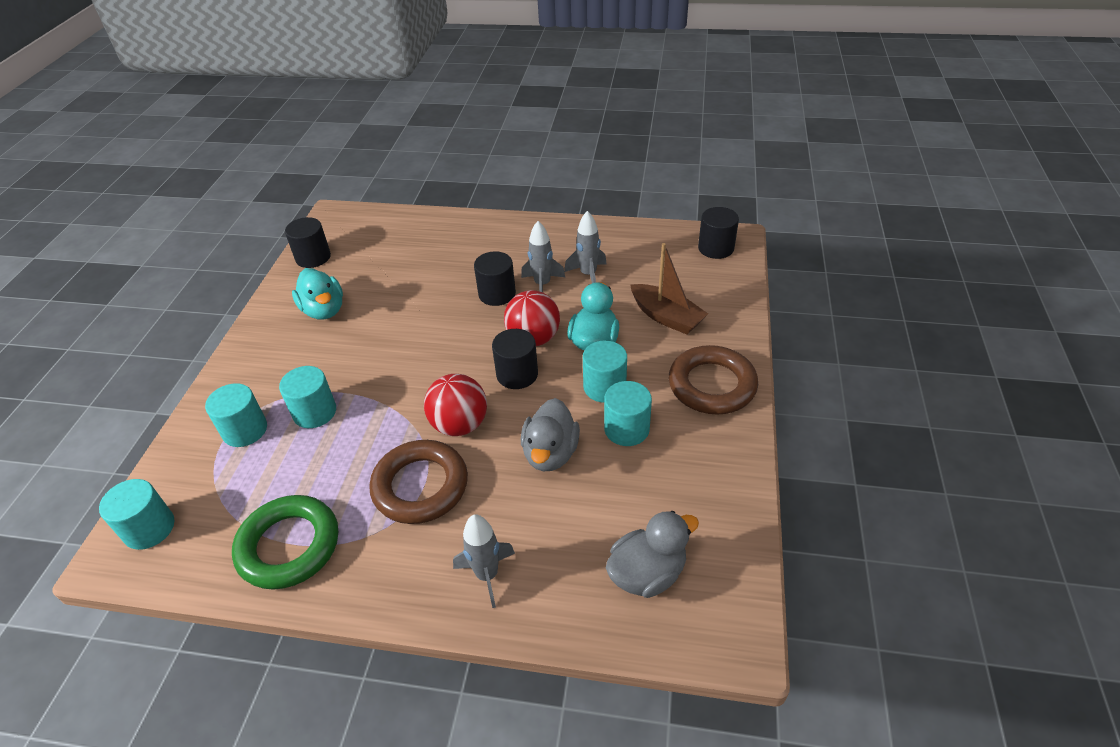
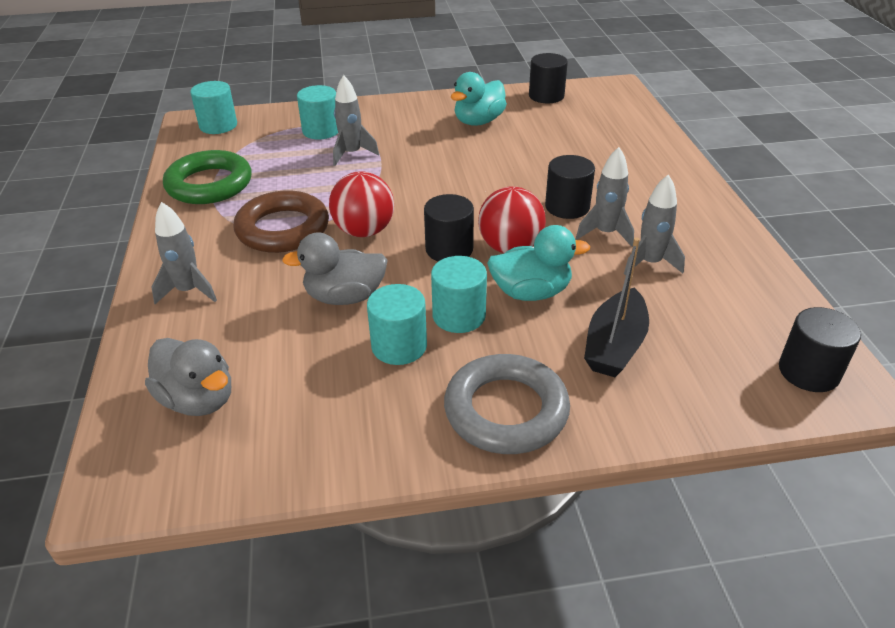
camera: 70 degrees right, 5 degrees down
turquoise cylinder [279,366,336,428] -> grey rocket [333,75,379,166]
brown boat [630,243,708,334] -> black boat [584,237,649,377]
brown ring [669,345,758,415] -> grey ring [444,354,570,454]

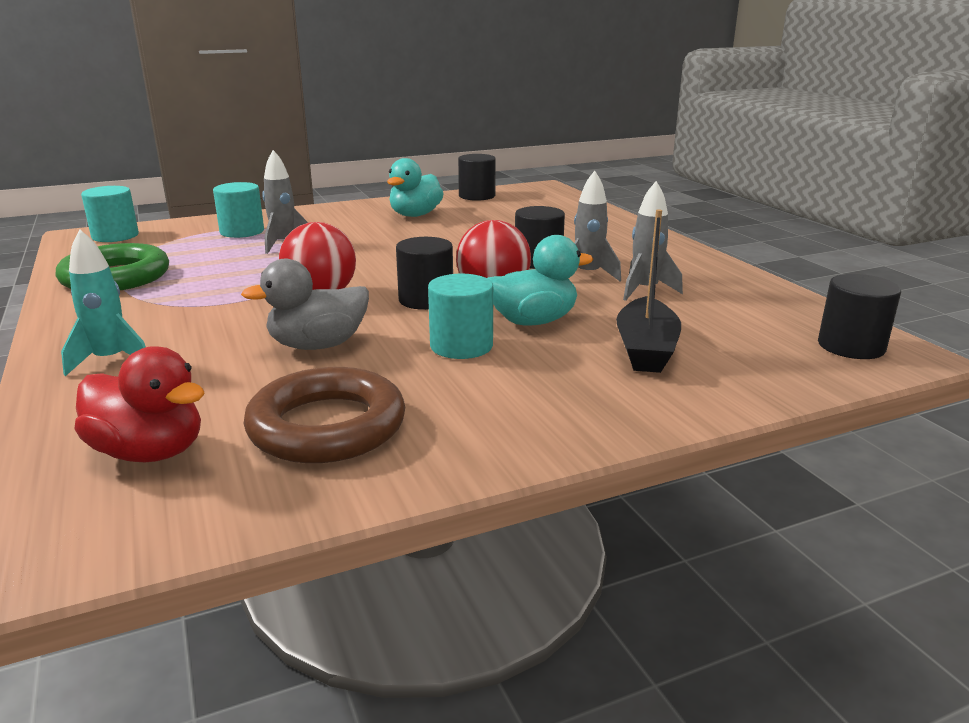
camera: 15 degrees left, 15 degrees down
grey duck [145,338,231,416] -> red duck [75,346,204,462]
grey rocket [151,202,217,304] -> turquoise rocket [61,230,146,376]
brown ring [233,190,329,253] -> brown ring moved to [243,367,405,463]
turquoise cylinder [367,284,427,365] -> none
grey ring [444,354,570,454] -> none

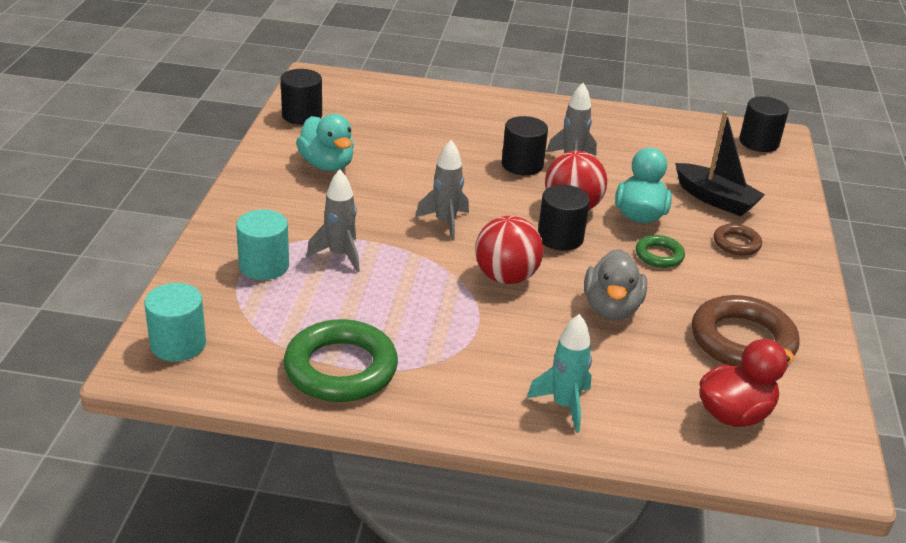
camera: 60 degrees left, 10 degrees up
turquoise cylinder [428,274,493,359] -> green ring [636,235,685,268]
grey rocket [623,181,683,301] -> grey rocket moved to [416,140,469,241]
none -> brown ring [714,224,762,256]

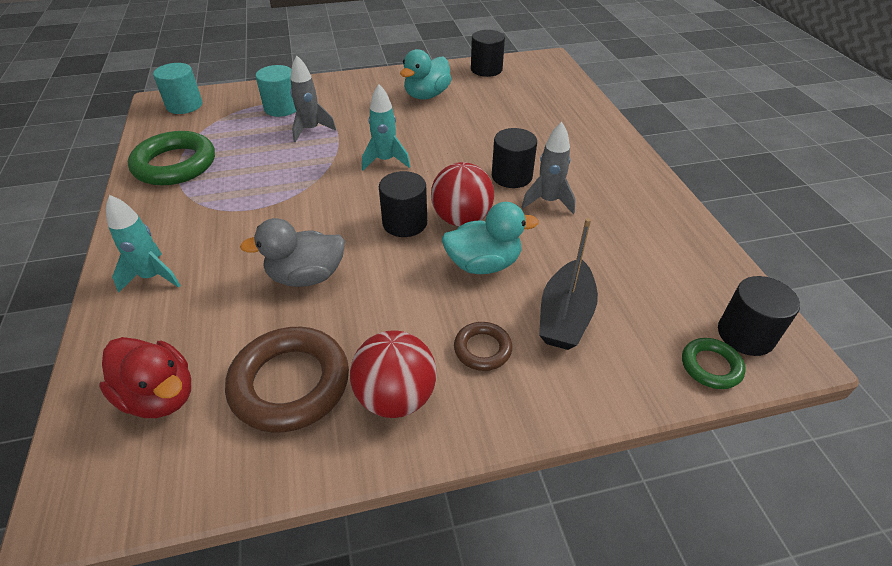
camera: 70 degrees right, 10 degrees up
grey rocket [416,140,469,241] -> turquoise rocket [362,84,410,171]
red ball [475,216,544,284] -> red ball moved to [350,330,437,418]
green ring [636,235,685,268] -> green ring moved to [682,338,746,389]

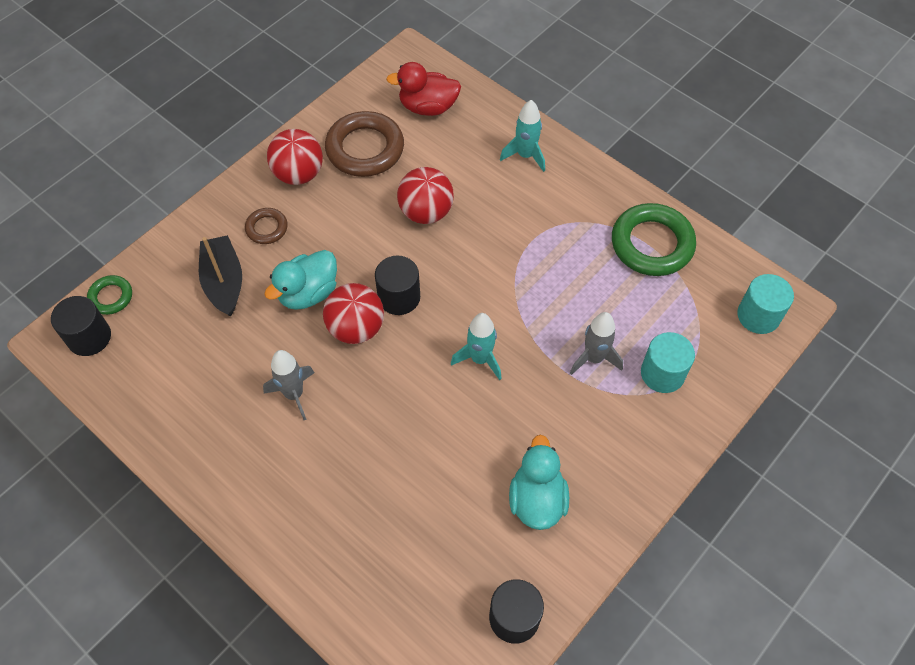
camera: 145 degrees right, 15 degrees up
grey duck [240,218,345,287] -> red ball [397,167,454,224]
black cylinder [492,128,537,188] -> none

